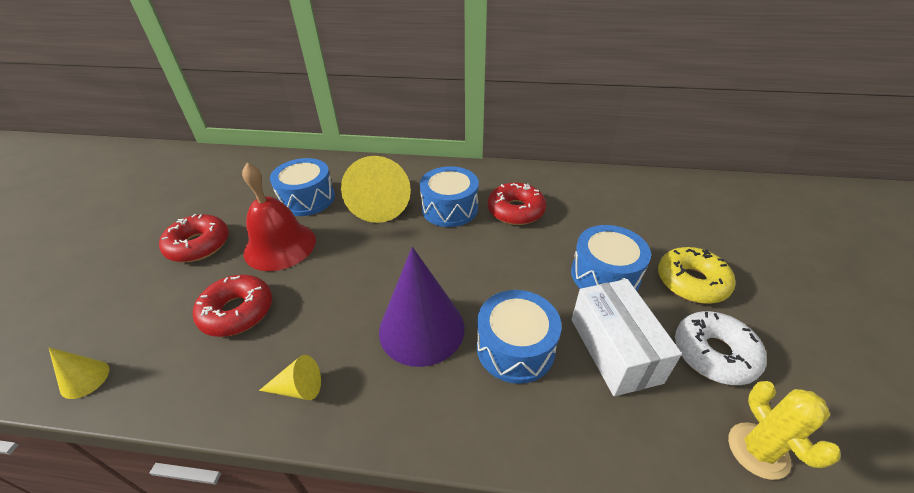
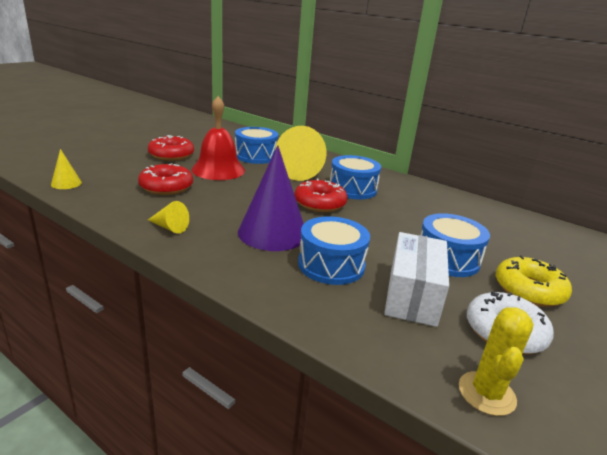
camera: 25 degrees right, 15 degrees down
red donut [488,182,546,225] -> red donut moved to [294,179,348,212]

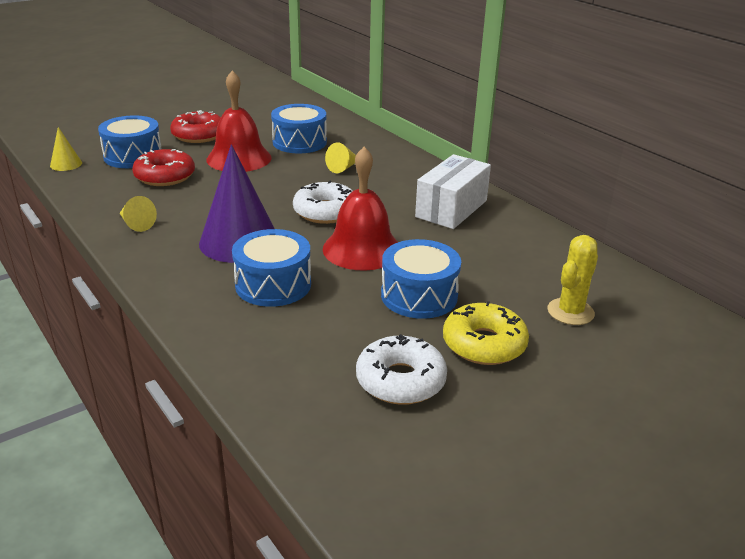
camera: 20 degrees right, 5 degrees up
yellow cone [275,126,326,181] -> yellow cone [325,143,356,173], size x0.45
red donut [294,179,348,212] -> white donut [293,181,353,224]
blue drum [330,155,381,199] -> blue drum moved to [98,115,162,168]
white box [384,232,449,327] -> white box moved to [415,154,491,229]
yellow cactus [459,307,534,416] -> yellow cactus moved to [547,235,598,325]
none -> red bell [323,147,398,271]

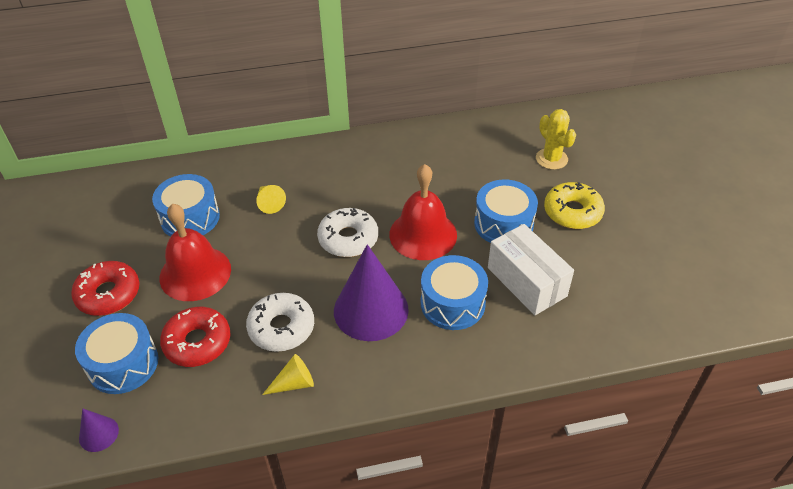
camera: 65 degrees left, 15 degrees up
yellow cone [50,127,82,171] -> purple cone [79,409,119,452]
white donut [356,334,447,405] -> white donut moved to [246,293,314,352]
white box [415,154,491,229] -> white box moved to [488,224,574,315]

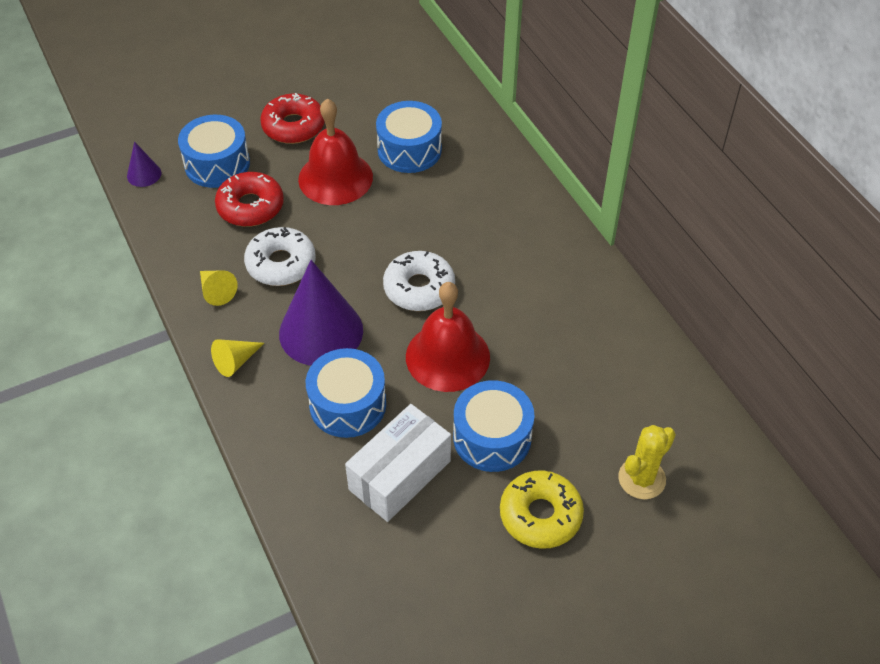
camera: 75 degrees right, 5 degrees up
yellow cone [256,185,286,214] -> yellow cone moved to [211,339,264,377]

